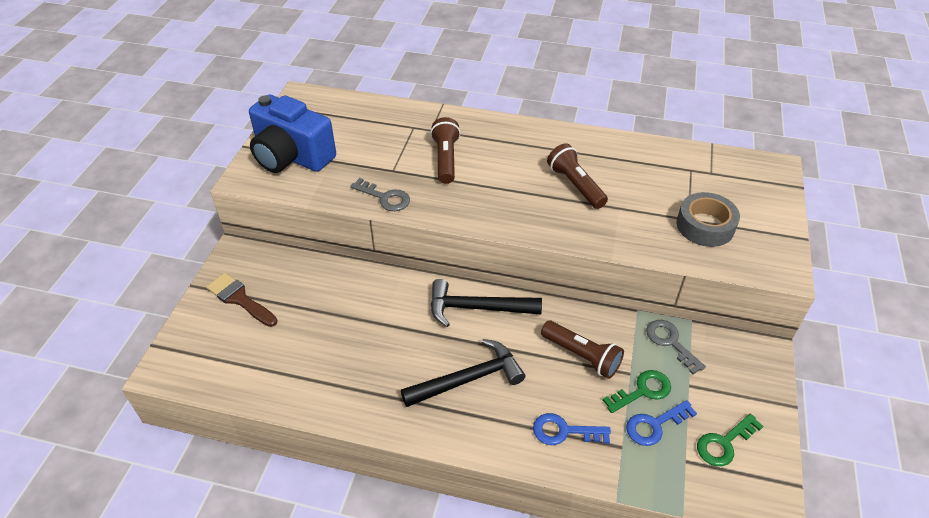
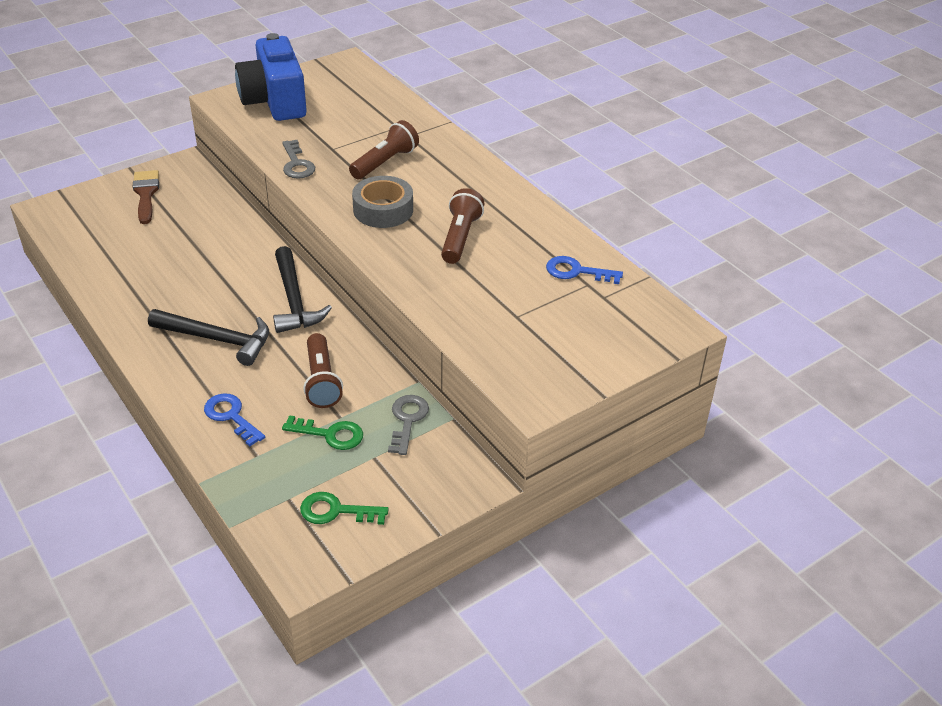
camera: 40 degrees right, 5 degrees down
black hammer [431,279,542,327] -> black hammer turned 150 degrees counterclockwise [273,246,332,333]
blue key [626,400,697,446] -> blue key moved to [546,256,623,284]
grey tape [676,192,740,247] -> grey tape moved to [352,176,413,228]

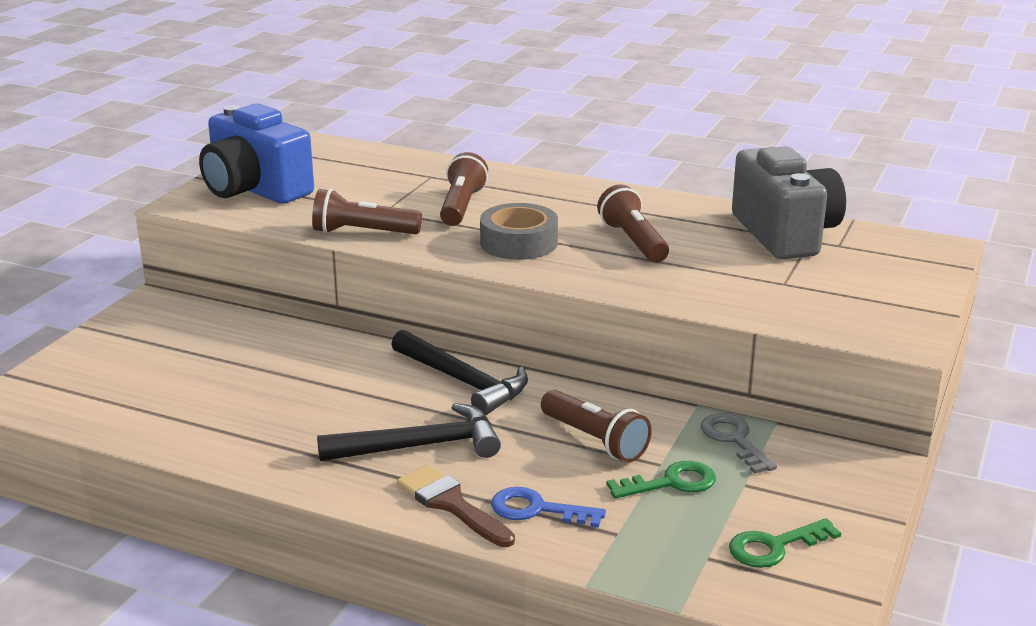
camera: 30 degrees left, 15 degrees down
brown brush [133,170,159,224] -> brown brush moved to [397,464,515,547]
grey key [282,140,315,179] -> brown flashlight [312,189,422,234]
blue key [546,256,623,284] -> grey camera [732,146,846,259]

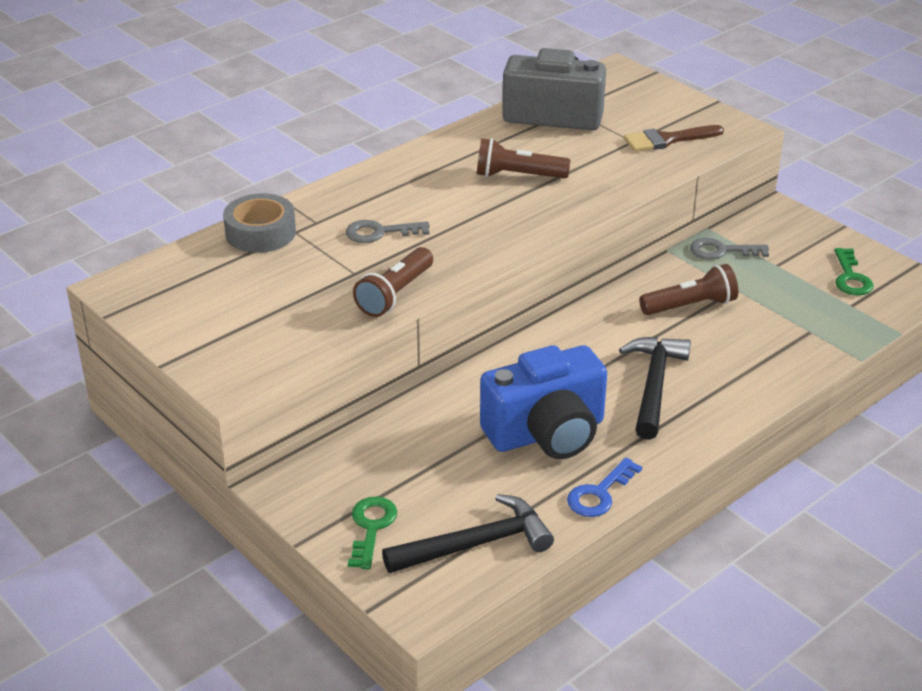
camera: 65 degrees left, 10 degrees up
blue camera [199,104,314,204] -> blue camera moved to [480,345,607,459]
black hammer [391,330,528,415] -> black hammer moved to [382,494,554,573]
brown brush [397,464,515,547] -> brown brush moved to [624,125,724,152]
brown flashlight [440,152,488,226] -> grey key [346,220,430,243]
grey tape [480,203,558,260] -> grey tape moved to [223,193,296,253]
blue key [491,487,606,528] -> blue key moved to [567,458,642,517]
green key [607,461,716,499] -> green key moved to [348,496,397,569]

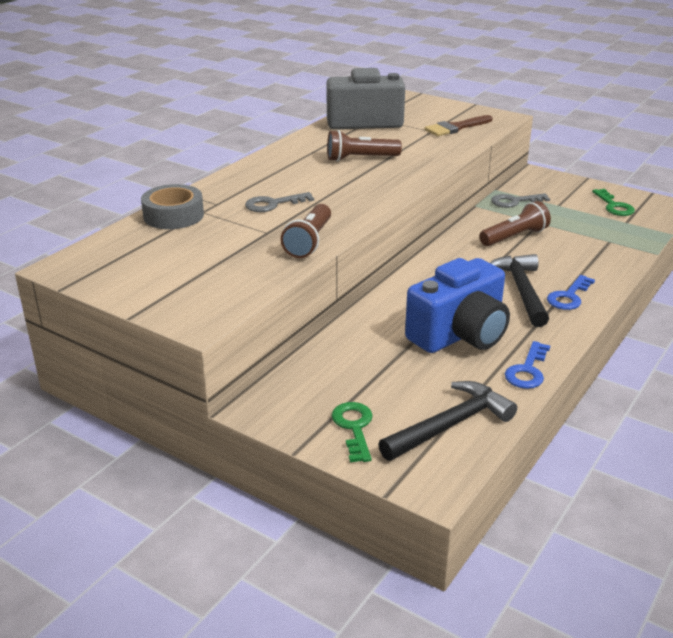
camera: 15 degrees left, 5 degrees down
none -> blue key [547,275,595,310]

